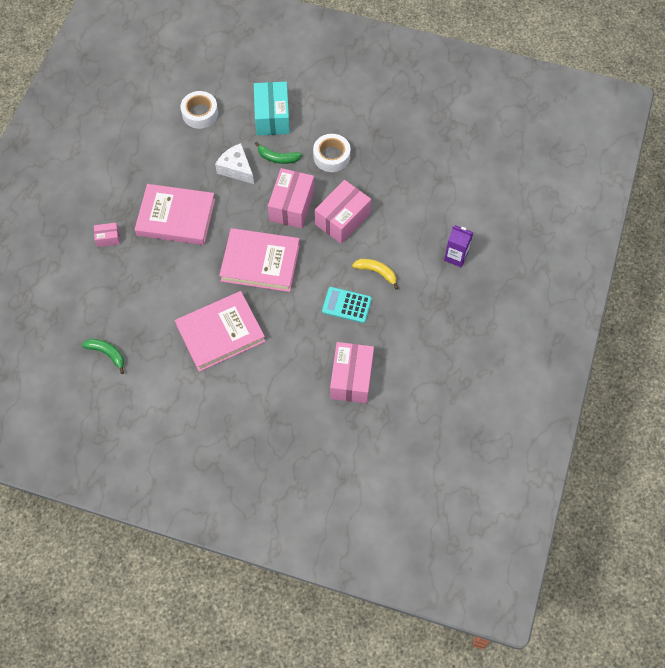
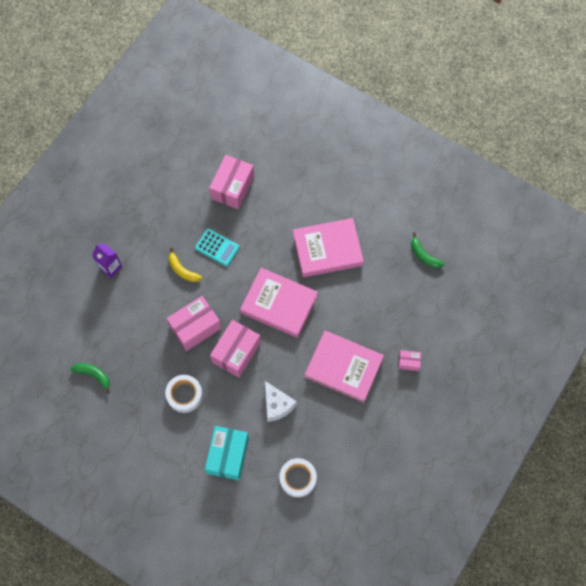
camera: 165 degrees left, 5 degrees up
green banana [255,142,302,164] -> green banana moved to [71,363,110,394]

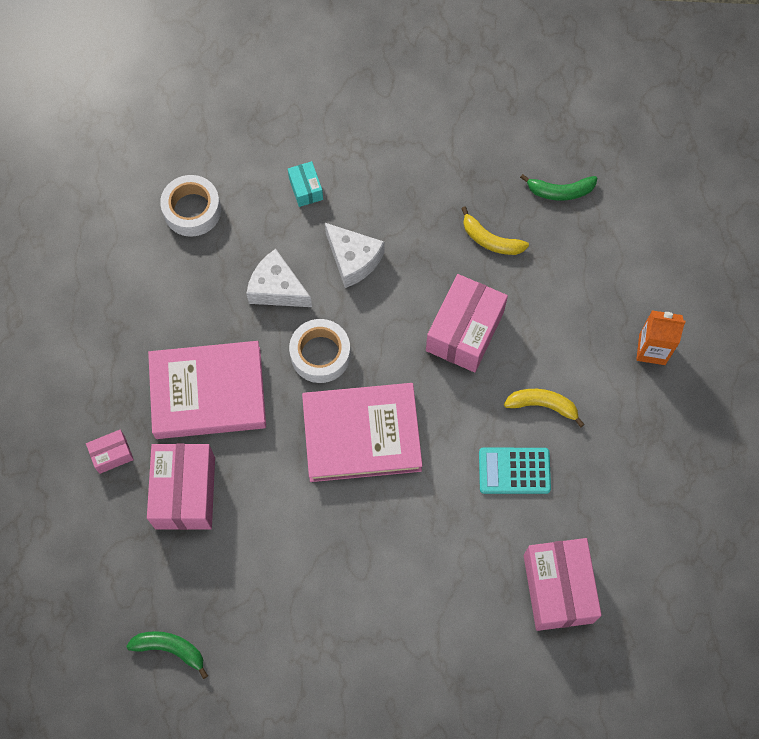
camera: 150 degrees right, 0 degrees up
purple carton [92,243,122,278] -> orange carton [636,310,686,365]
white tape [165,375,203,413] -> white tape moved to [289,319,351,383]
turquoise box [205,426,249,480] -> turquoise box [288,161,323,207], size x0.49
pink box [210,320,261,378] -> pink box moved to [147,444,215,530]
pink book [293,218,364,277] -> none
none -> white cheese [325,223,385,288]
none -> yellow banana [461,206,529,255]

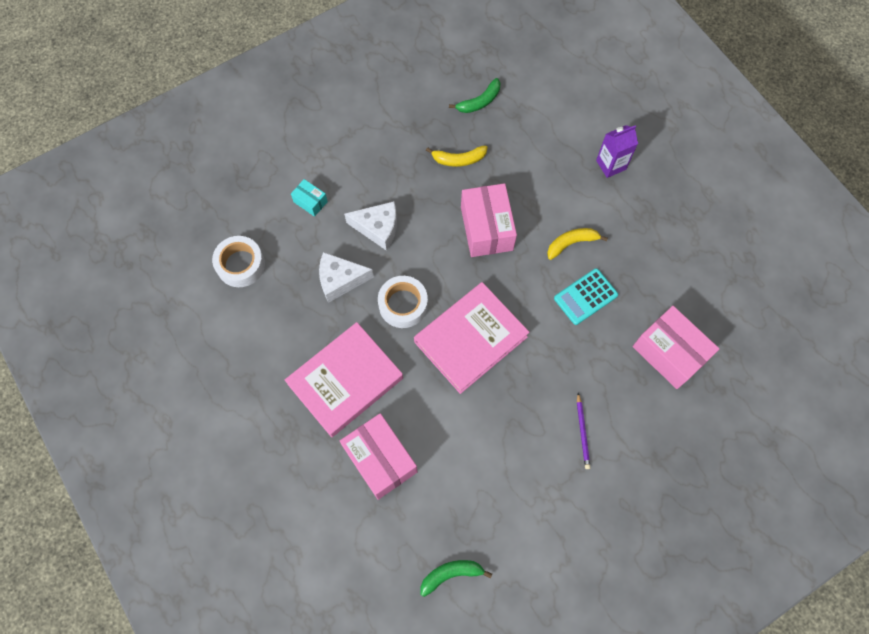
camera: 35 degrees left, 0 degrees up
pink box [86,430,134,474] -> none
orange carton [636,310,686,365] -> purple carton [596,125,638,178]
none -> purple pencil [577,393,591,469]

